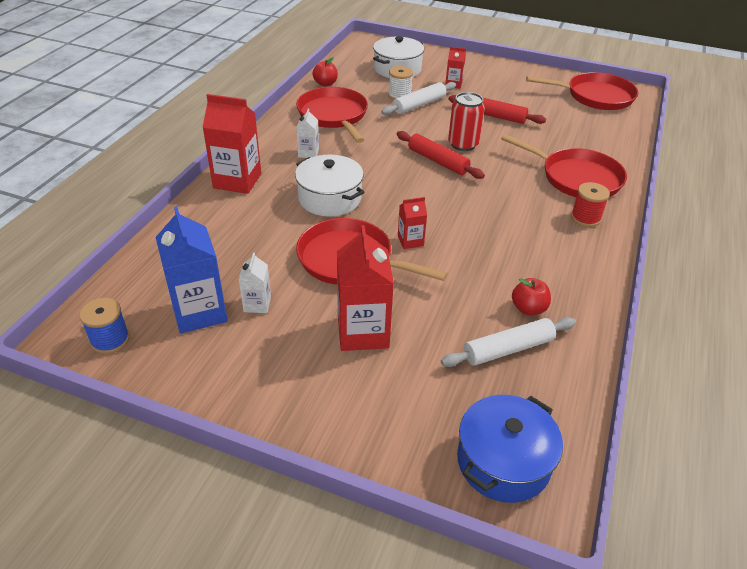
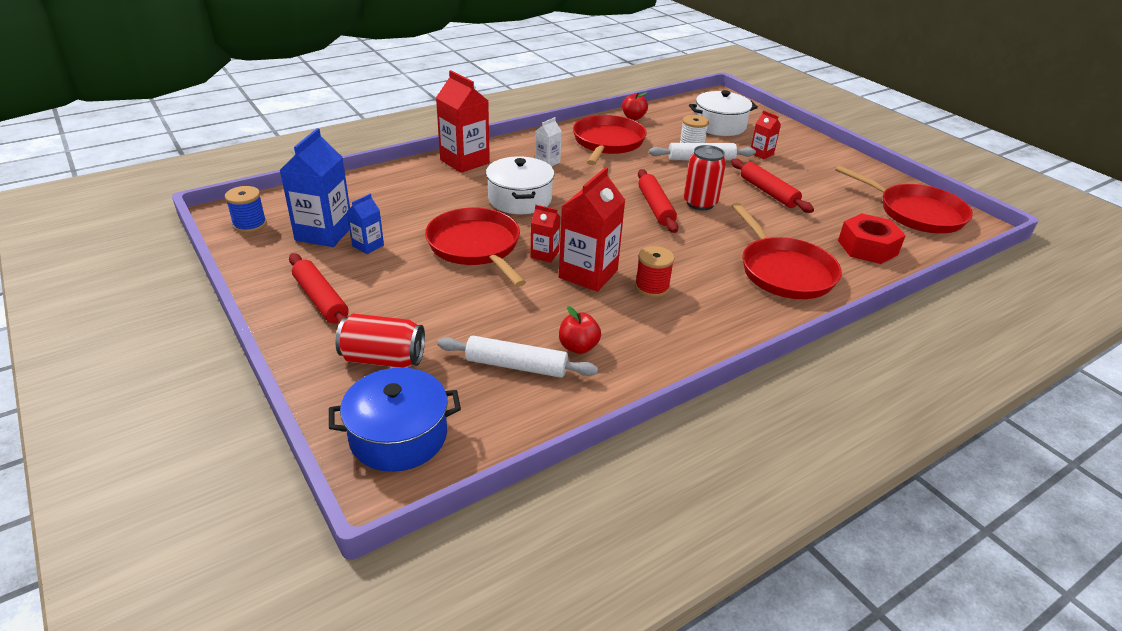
camera: 35 degrees right, 5 degrees down
white carton [239,252,271,313] -> blue carton [347,194,384,254]
red carton [337,225,394,351] -> red carton moved to [559,167,625,292]
red spool [571,182,610,227] -> red spool moved to [635,246,675,297]
none -> red rolling pin [289,253,348,324]
none -> red can [336,314,425,368]
none -> red nut [838,213,906,264]

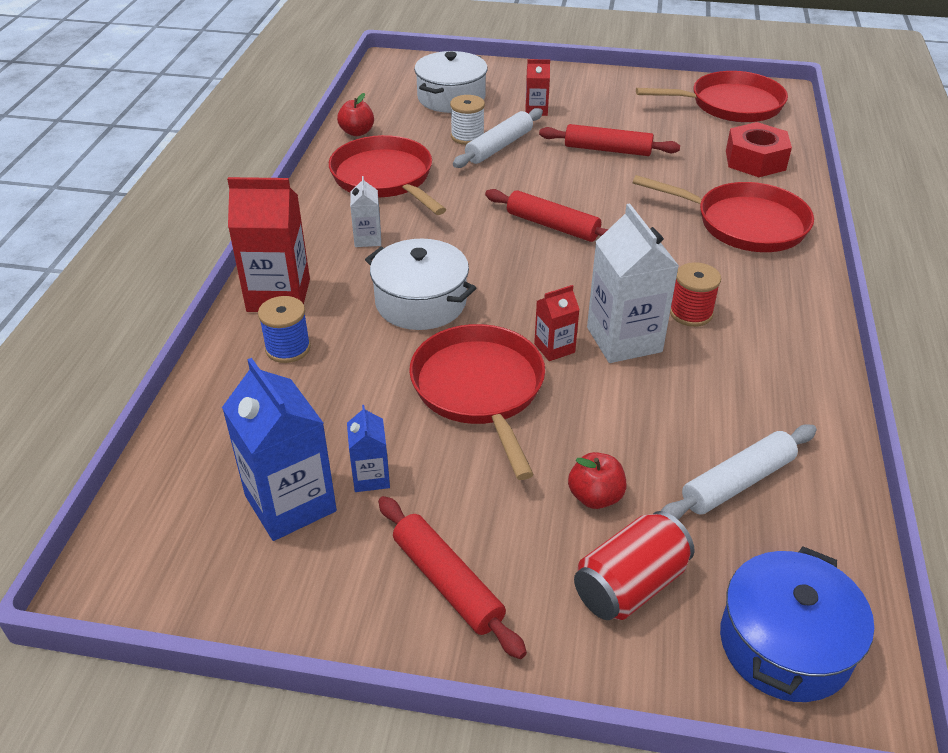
camera: 45 degrees left, 5 degrees up
blue spool [225,186,267,233] -> blue spool moved to [258,296,311,363]
red rolling pin [289,253,348,324] -> red rolling pin turned 45 degrees clockwise [378,496,527,659]
red pan [425,208,526,287] -> red pan turned 60 degrees clockwise [409,324,545,480]
red carton [559,167,625,292] -> white carton [587,203,679,363]
red apple [559,306,601,354] -> red apple moved to [568,452,627,509]
red can [684,145,726,210] -> none

